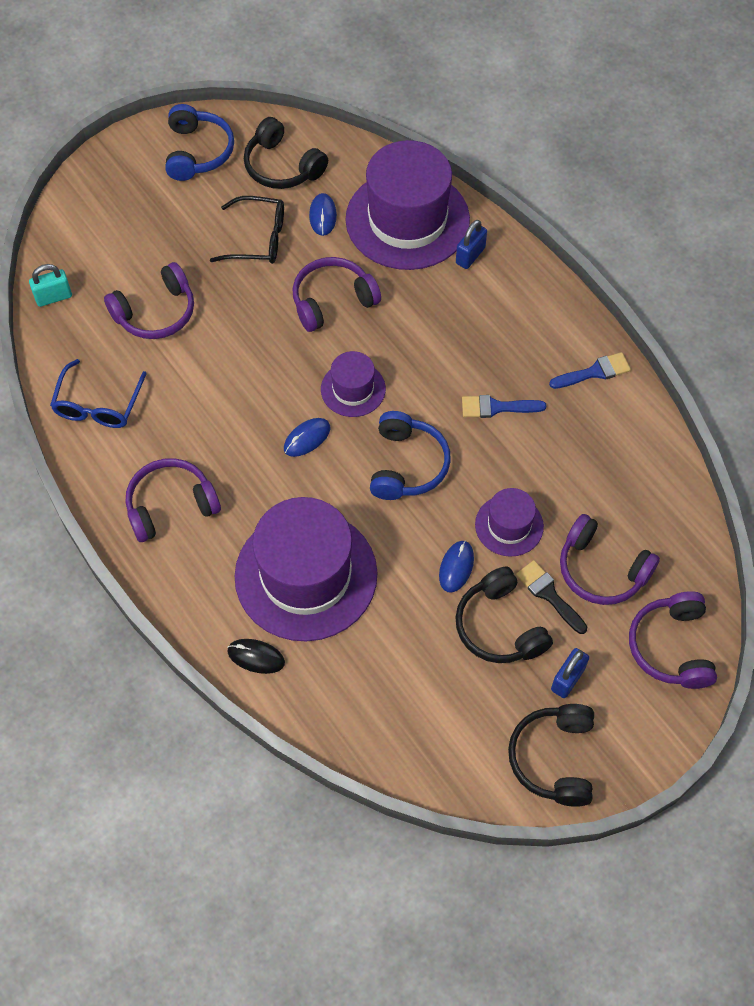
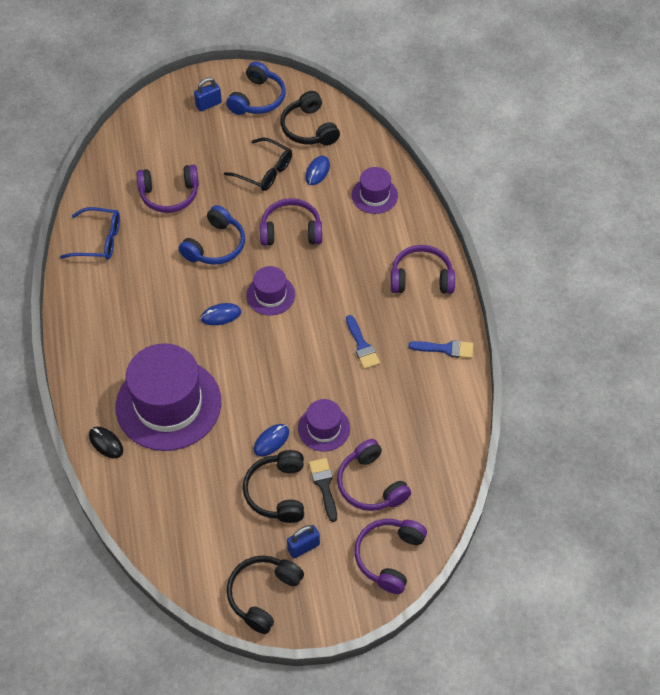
camera: 25 degrees right, 5 degrees down
turquoise padlock [29,264,72,307] -> none
blue glasses [50,359,147,428] -> blue glasses turned 120 degrees counterclockwise [60,207,120,260]
purple headphones [126,458,221,542] -> purple headphones moved to [391,245,455,294]
purple hat [345,140,470,270] -> purple hat [352,167,398,214], size x0.49
blue headphones [370,411,451,500] -> blue headphones moved to [179,205,245,265]
blue padlock [456,220,487,269] -> blue padlock moved to [194,78,222,111]
blue brush [462,395,546,418] -> blue brush turned 135 degrees counterclockwise [346,315,380,369]

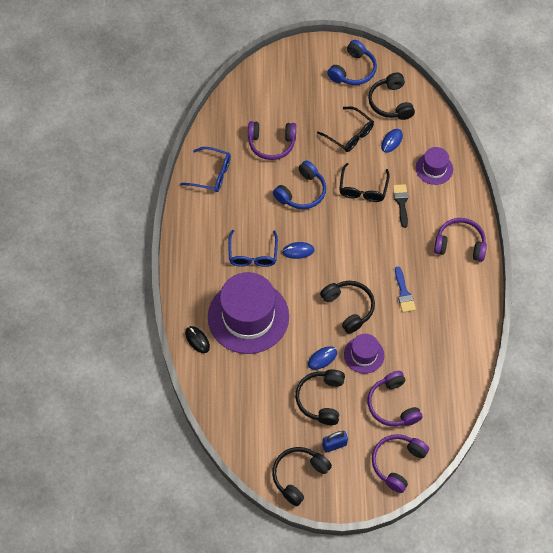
camera: 10 degrees right, 5 degrees up
blue padlock [194,78,222,111] -> none
purple hat [246,266,295,315] -> none
purple headphones [260,198,322,246] -> black glasses [339,163,390,202]
black brush [309,458,337,522] -> black brush moved to [393,184,408,228]
blue brush [409,340,473,358] -> none
none -> blue glasses [228,230,278,267]
none -> black headphones [320,281,375,334]

